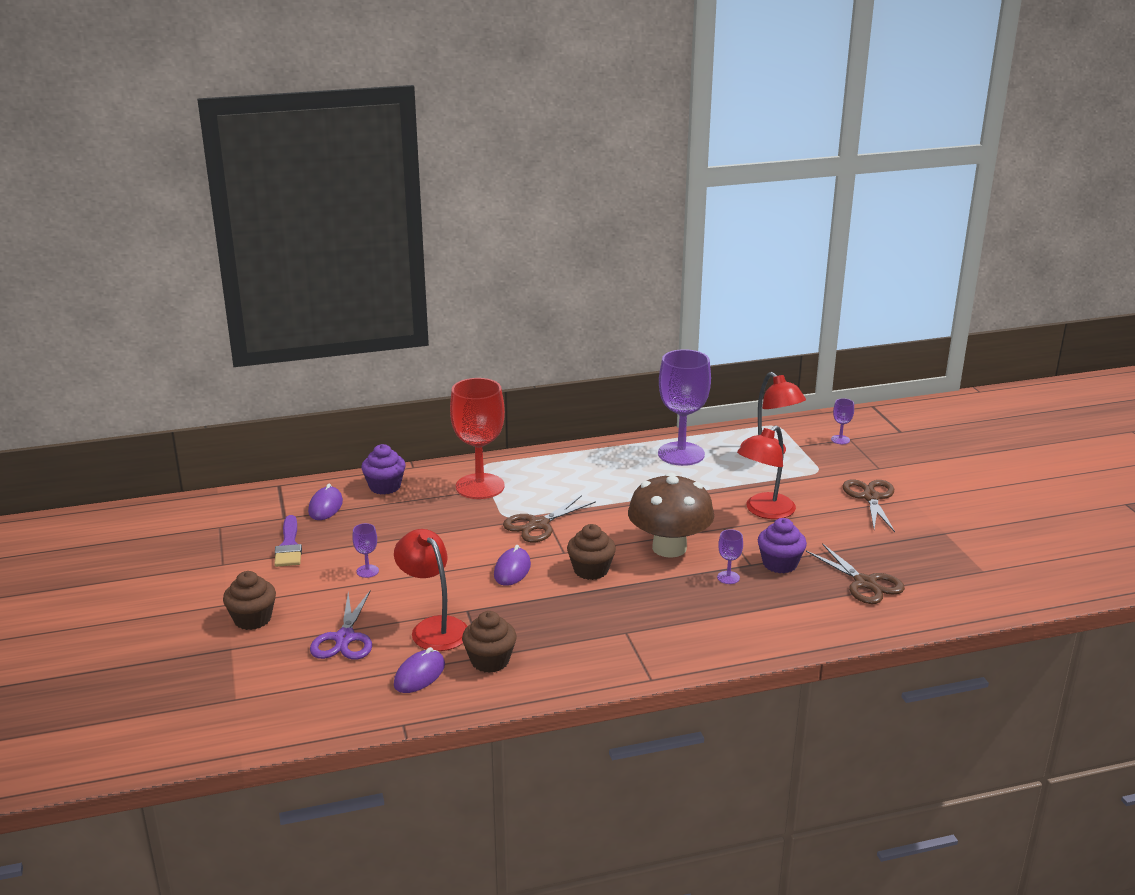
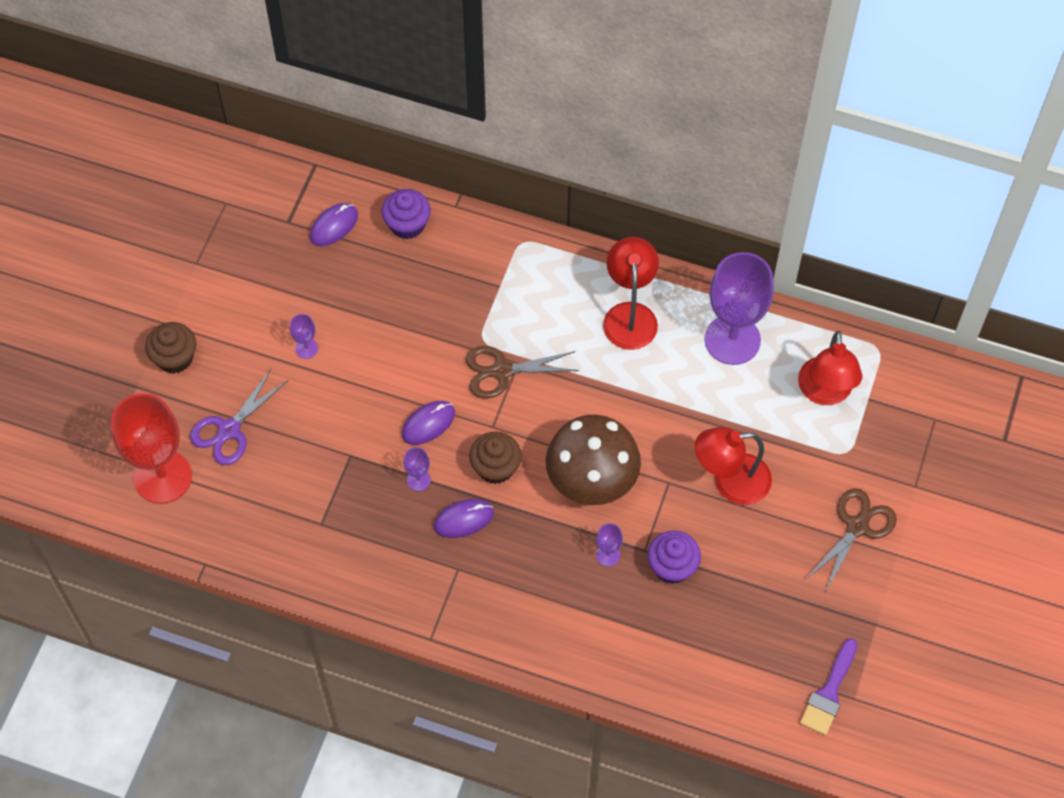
camera: 35 degrees right, 35 degrees up
purple brush [274,515,302,567] -> purple brush moved to [800,638,857,735]
red lamp [394,529,467,651] -> red lamp moved to [603,237,659,350]
purple mouse [394,647,445,693] -> purple mouse moved to [433,499,494,538]
red goblet [450,378,505,499] -> red goblet moved to [111,393,192,504]
brown cupcake [462,611,517,673] -> none
brown scissors [806,543,905,604] -> none
purple goblet [831,398,854,444] -> purple goblet moved to [403,447,431,491]

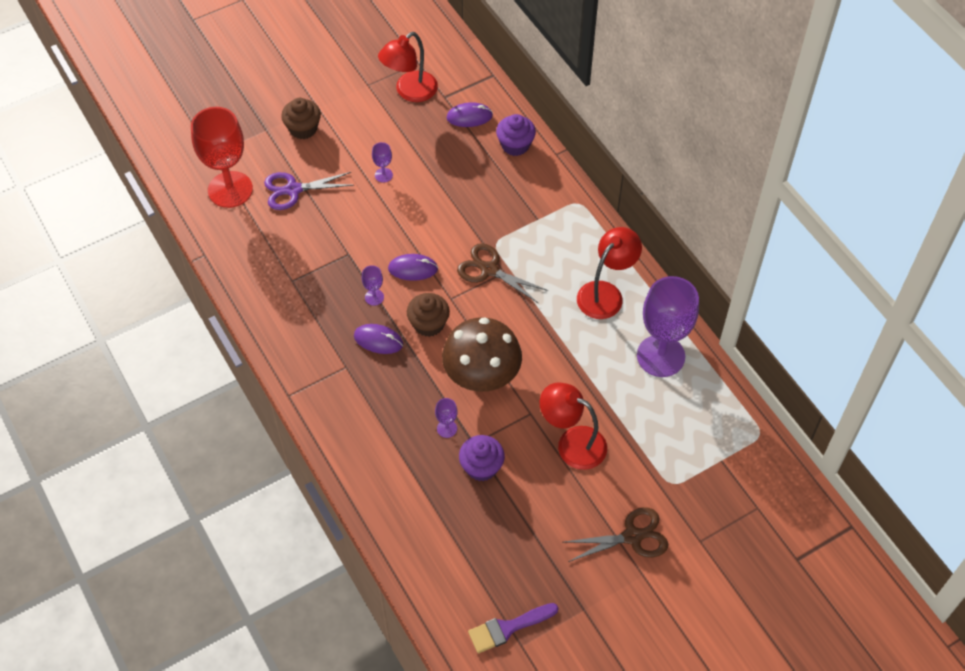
camera: 40 degrees right, 5 degrees down
red lamp [798,331,862,405] -> red lamp moved to [378,32,438,102]

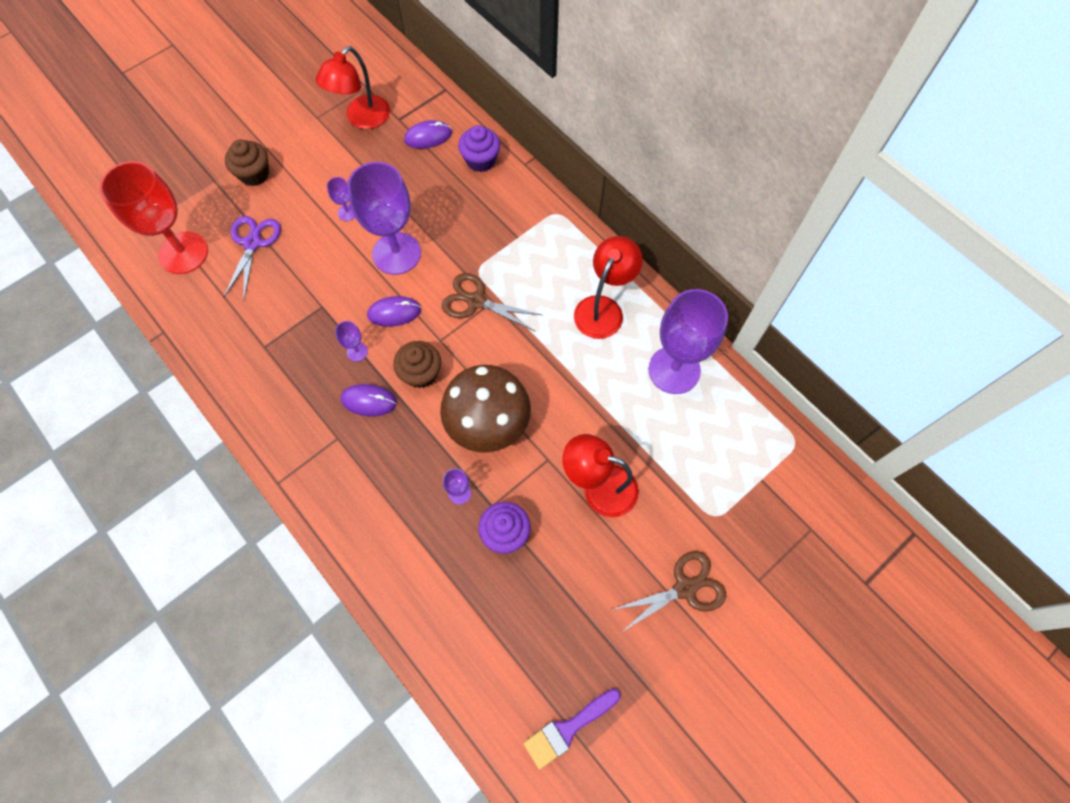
camera: 10 degrees left, 10 degrees up
purple scissors [264,172,354,210] -> purple scissors turned 120 degrees clockwise [224,216,281,299]
none -> purple goblet [347,162,421,275]

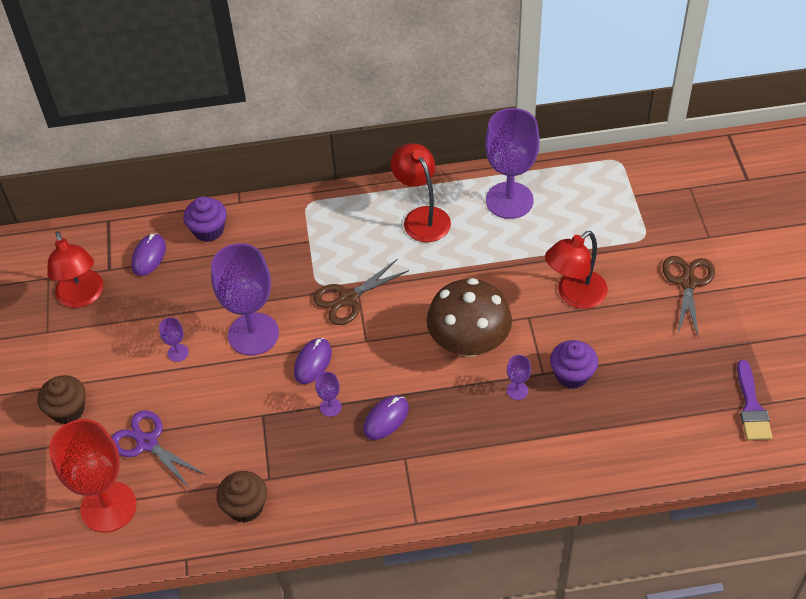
camera: 55 degrees left, 15 degrees down
brown cupcake [393,341,441,388] -> brown cupcake moved to [216,471,267,523]

